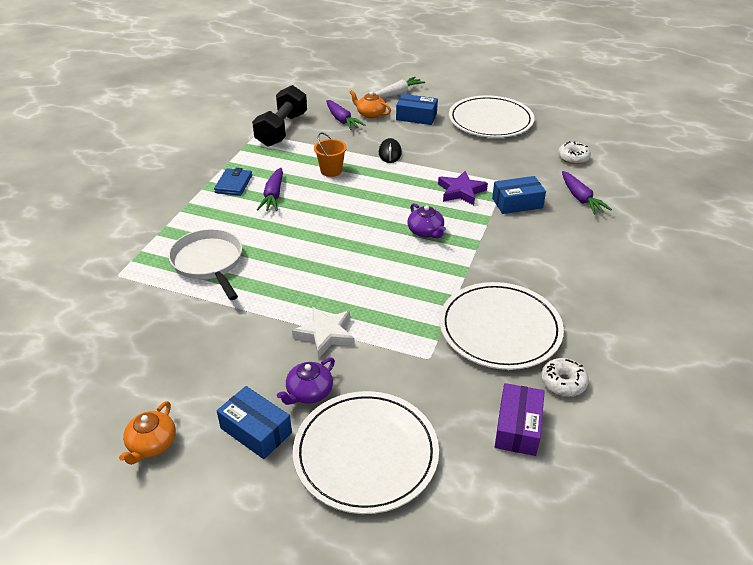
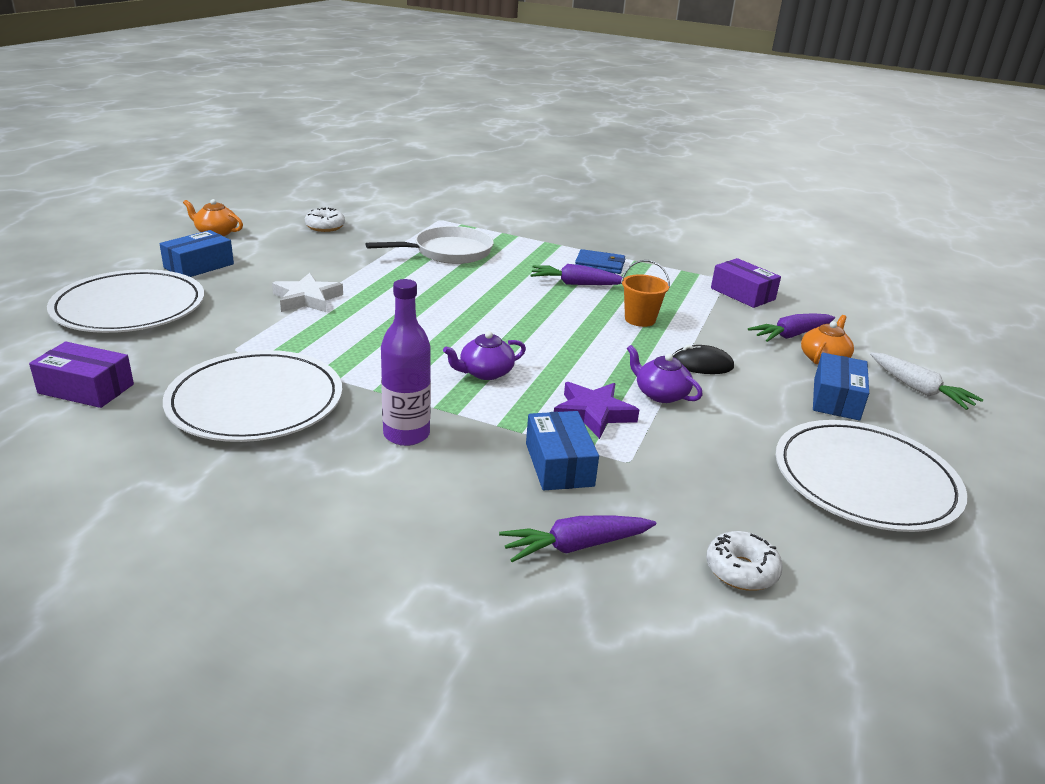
camera: 90 degrees right, 10 degrees down
black dumbbell [252,85,307,147] -> purple box [711,258,781,308]
purple teapot [277,357,335,405] -> purple teapot moved to [627,345,703,403]
white donut [541,358,589,397] -> white donut moved to [305,207,345,232]
none -> purple bottle [381,279,431,446]

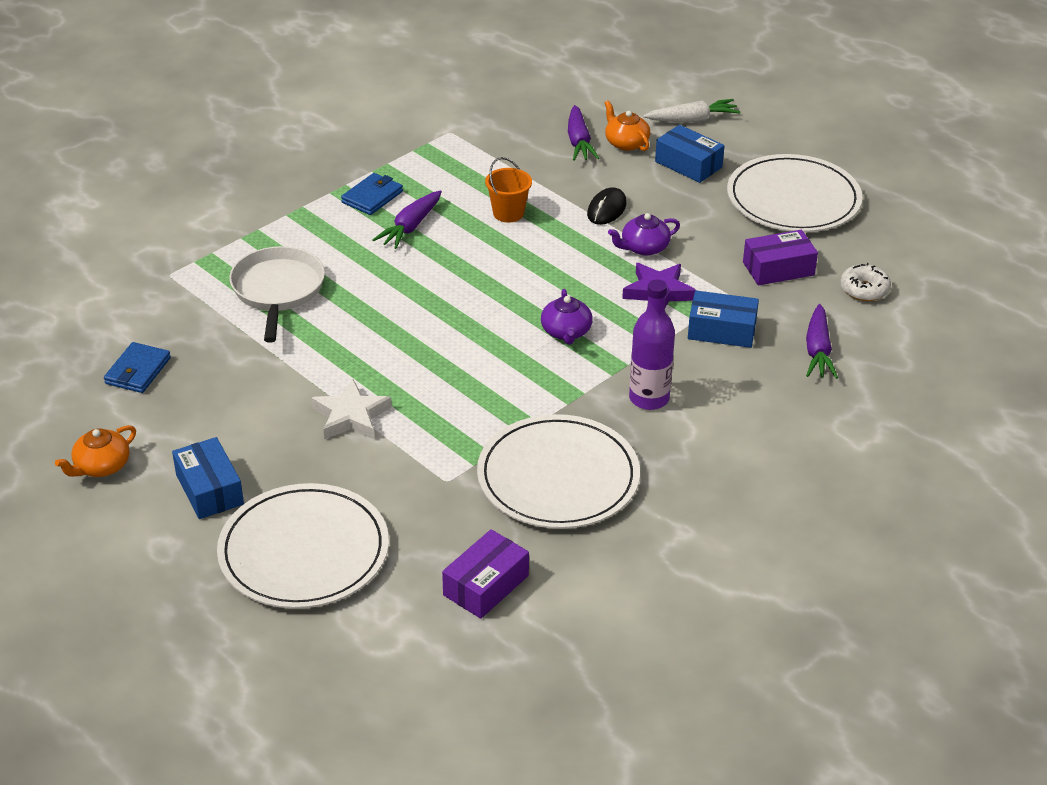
camera: 65 degrees left, 10 degrees up
white donut [305,207,345,232] -> blue wallet [104,342,171,393]
purple box [711,258,781,308] -> purple box moved to [743,230,818,285]

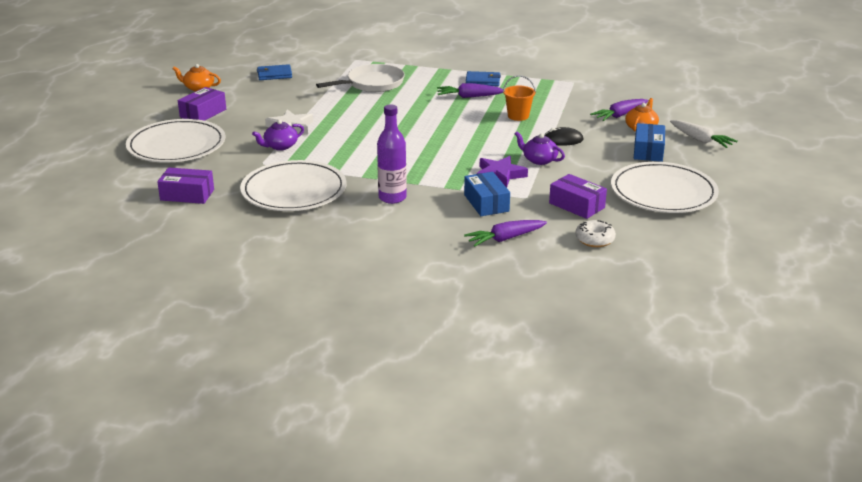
camera: 60 degrees right, 10 degrees down
blue box [172,437,244,519] -> purple box [178,87,226,121]
purple teapot [541,289,593,345] -> purple teapot moved to [252,120,304,150]

